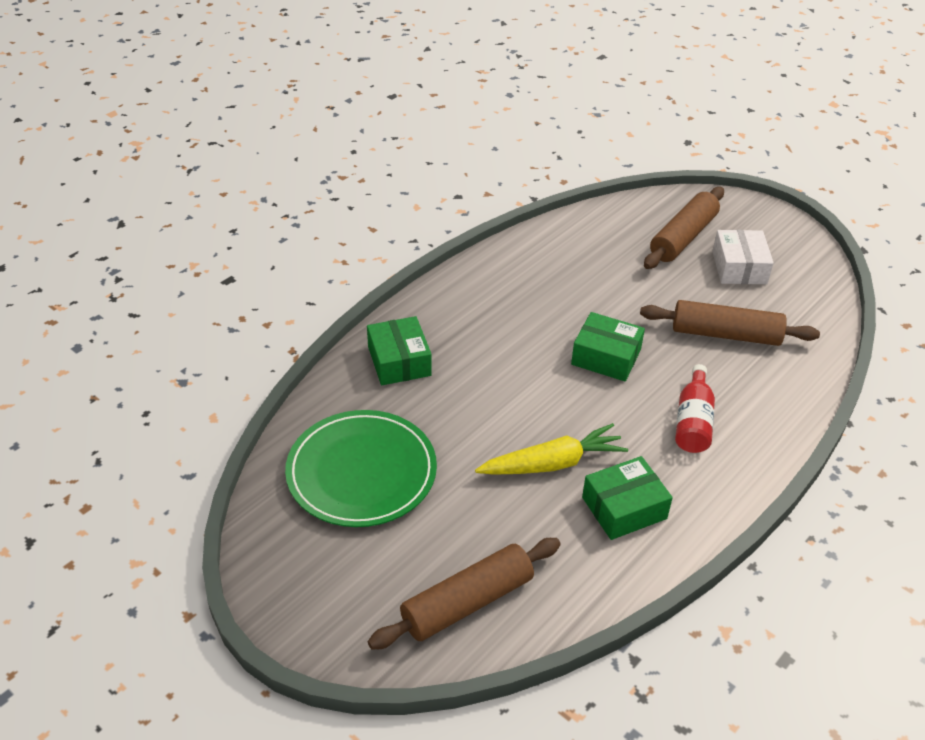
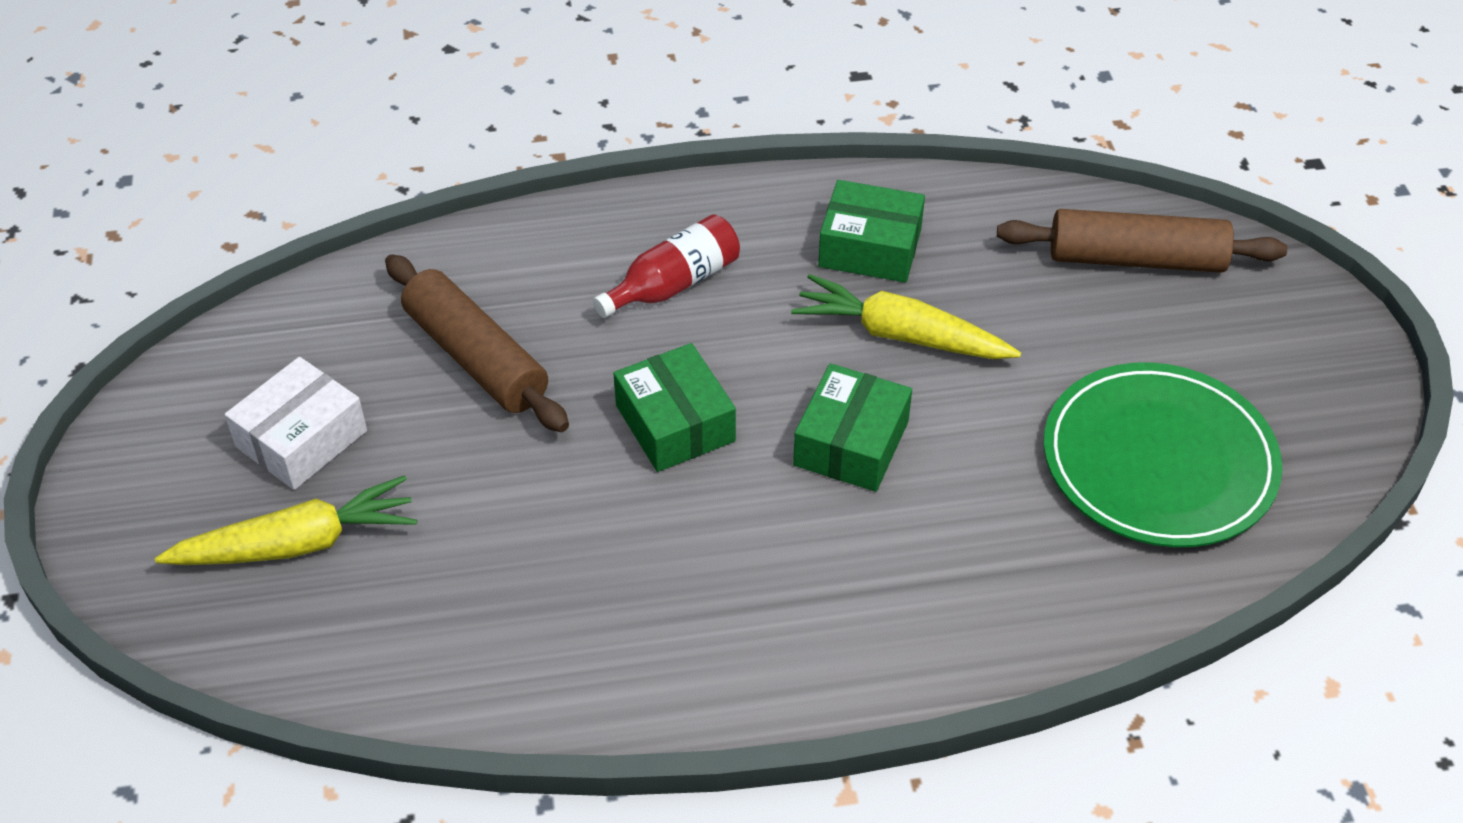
camera: 140 degrees left, 5 degrees up
green box [367,316,432,385] -> green box moved to [793,363,912,492]
brown rolling pin [644,187,724,269] -> yellow carrot [155,475,417,565]

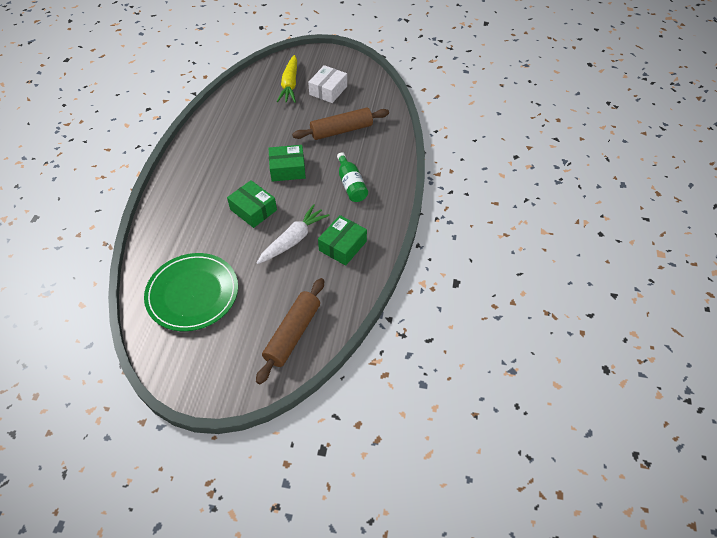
camera: 110 degrees right, 5 degrees up
white box [224,357,367,490] -> white box turned 60 degrees clockwise [308,65,347,103]
red bottle [593,214,740,318] -> green bottle [337,152,368,202]
yellow carrot [791,274,1021,359] -> white carrot [257,204,330,264]

